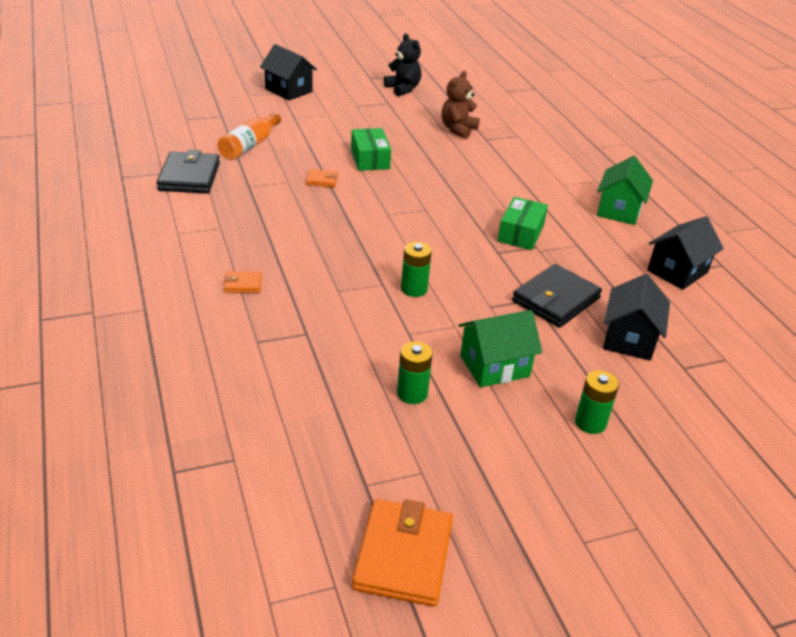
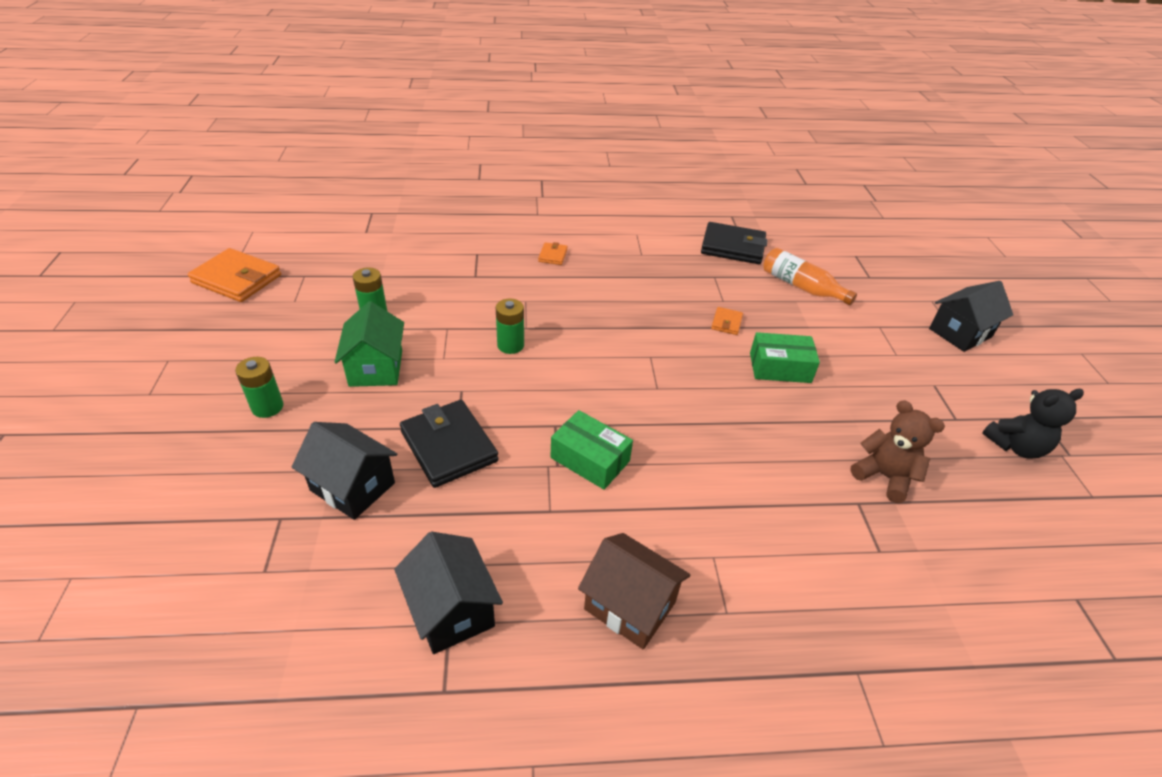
camera: 105 degrees right, 5 degrees up
green house [597,156,653,225] -> brown house [578,533,691,650]

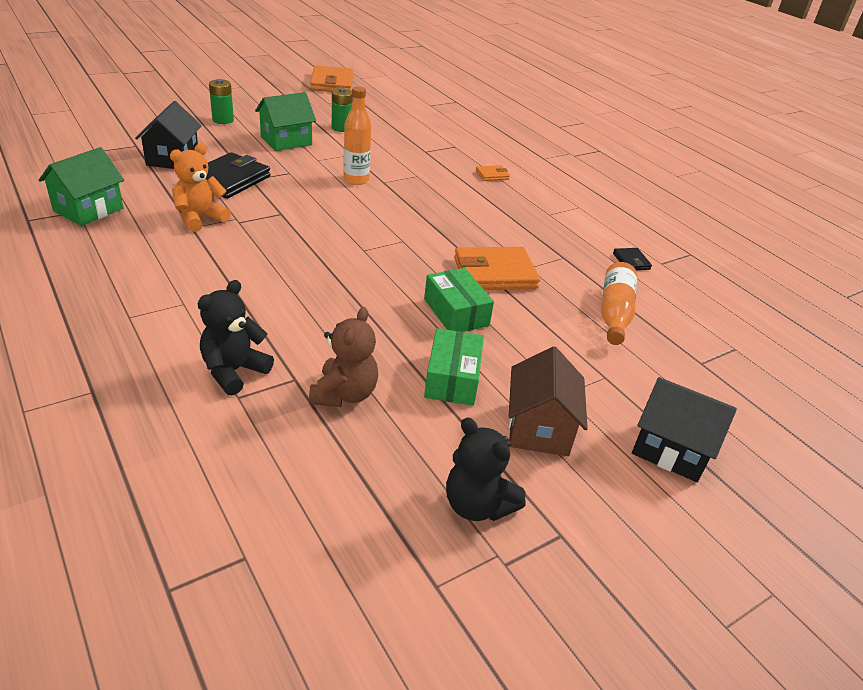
camera: 60 degrees right, 5 degrees down
black house [394,532,503,654] -> green house [39,147,124,226]
green battery [496,298,524,354] -> orange bottle [343,86,371,185]
green box [551,410,633,490] -> green box moved to [424,328,484,406]
brown house [578,533,691,650] -> brown house moved to [509,346,588,456]
black wallet [701,222,768,264] -> black wallet [613,248,652,270], size x0.48
orange wallet [711,307,743,335] -> orange wallet [454,247,540,290], size x2.10
none -> orange teddy bear [170,143,231,232]
none -> black teddy bear [198,280,274,395]

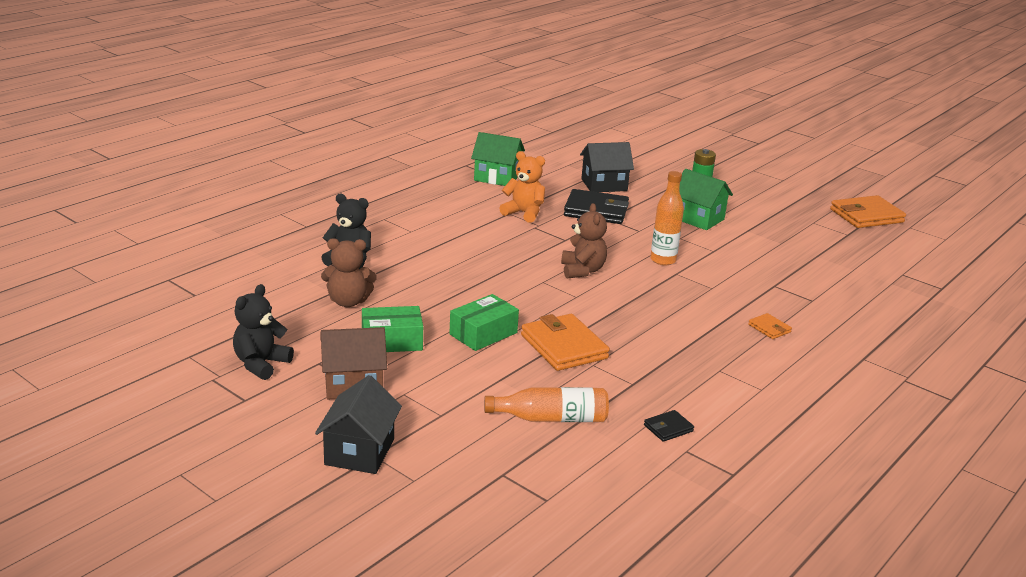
camera: 75 degrees right, 10 degrees down
green battery [332,88,353,132] -> none
none -> brown teddy bear [561,203,607,278]

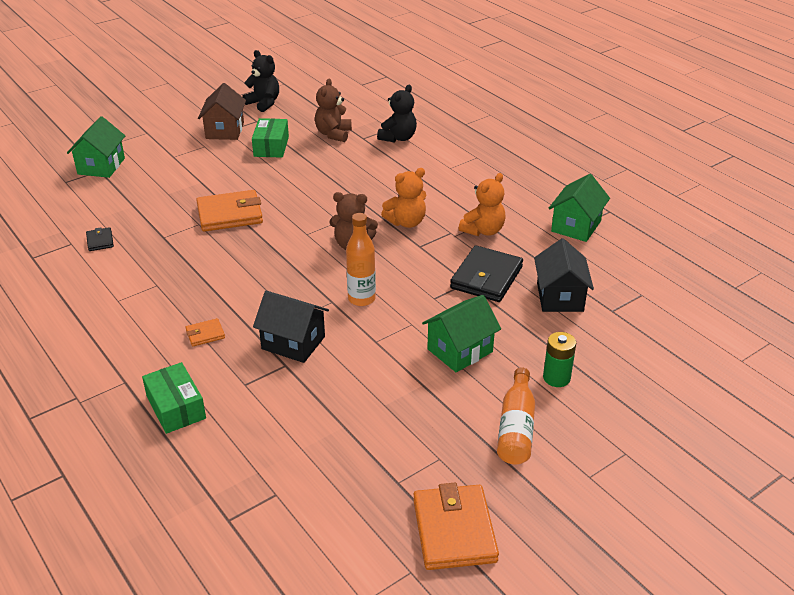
camera: 105 degrees right, 10 degrees up
black house [315,375,402,474] -> black house moved to [253,291,329,363]
green box [449,294,519,351] -> green box moved to [142,362,206,434]
orange bottle [484,387,609,422] -> orange bottle moved to [497,367,535,464]
none -> green house [67,116,125,178]
none -> orange teddy bear [381,168,426,228]

